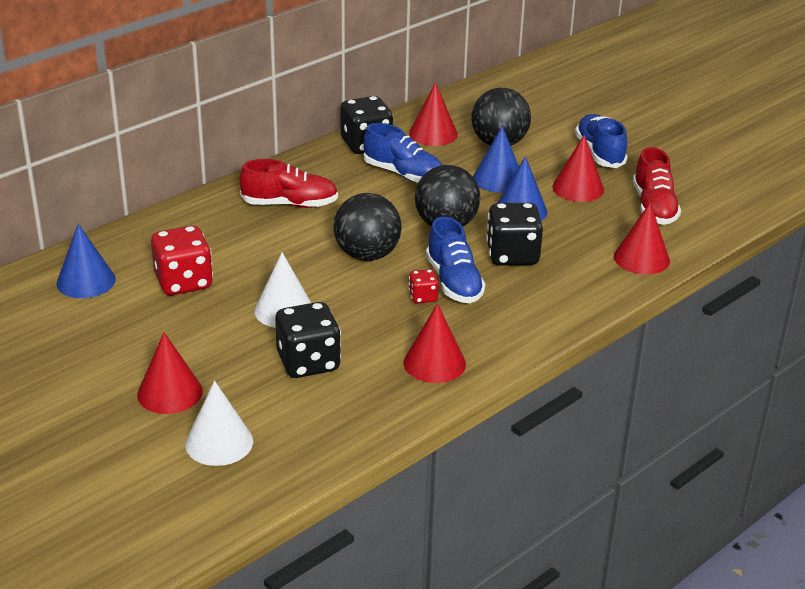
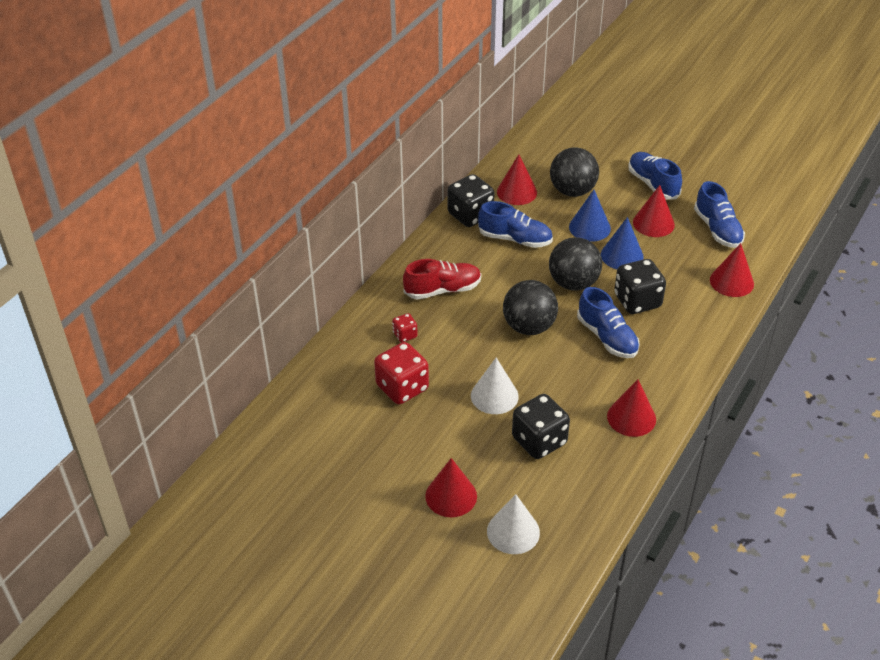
camera: 15 degrees left, 10 degrees up
blue cone [56,224,116,298] -> none
red dice [409,269,439,304] -> red dice moved to [392,313,418,342]
red shoe [633,147,681,225] -> blue shoe [694,181,745,248]

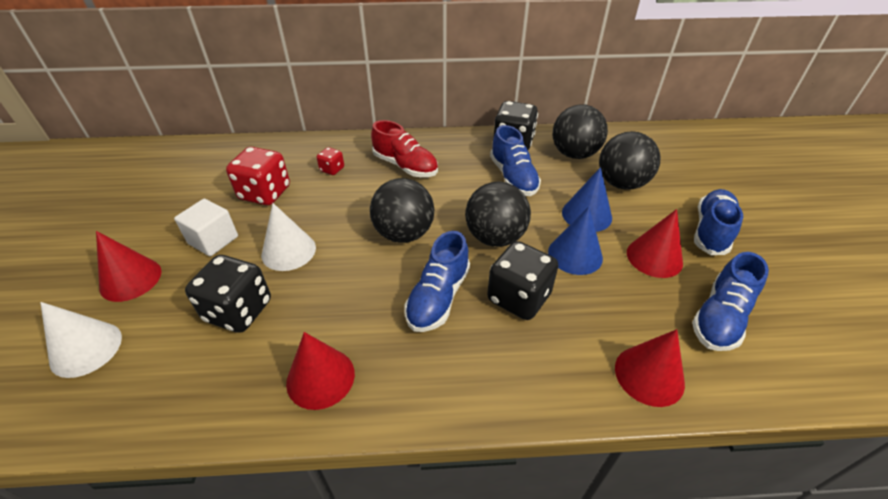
camera: 55 degrees right, 0 degrees up
red cone [497,154,537,205] -> black ball [553,104,608,159]
none -> white cube [174,199,238,256]

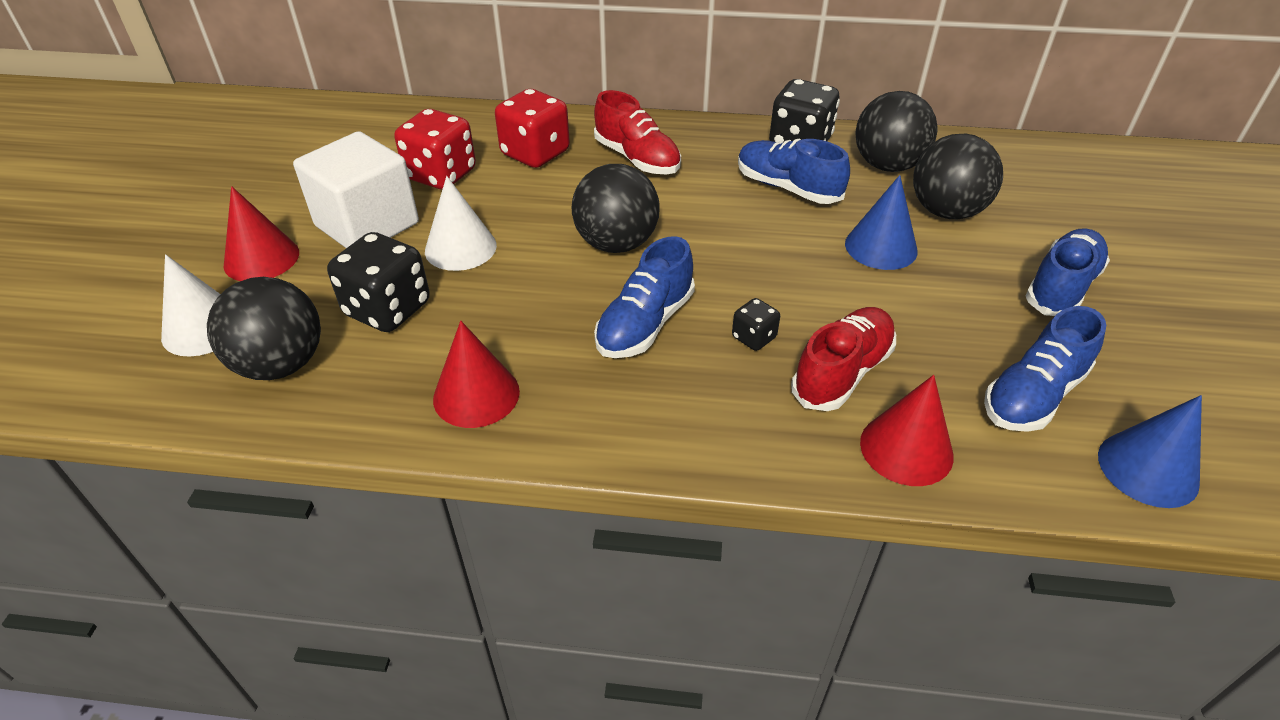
camera: 10 degrees right, 0 degrees up
white cube [174,199,238,256] -> white cube [293,131,419,248], size x1.62
red dice [317,147,344,175] -> red dice [495,89,570,168], size x1.99
black ball [465,182,531,247] -> black ball moved to [207,277,321,380]
black dice [487,241,558,320] -> black dice [732,298,780,351], size x0.50
blue shoe [490,125,541,196] -> blue shoe turned 135 degrees clockwise [738,139,850,204]
blue cone [548,207,603,275] -> blue cone moved to [1098,395,1202,508]
red cone [627,209,683,278] -> none
none -> red shoe [791,307,896,411]

